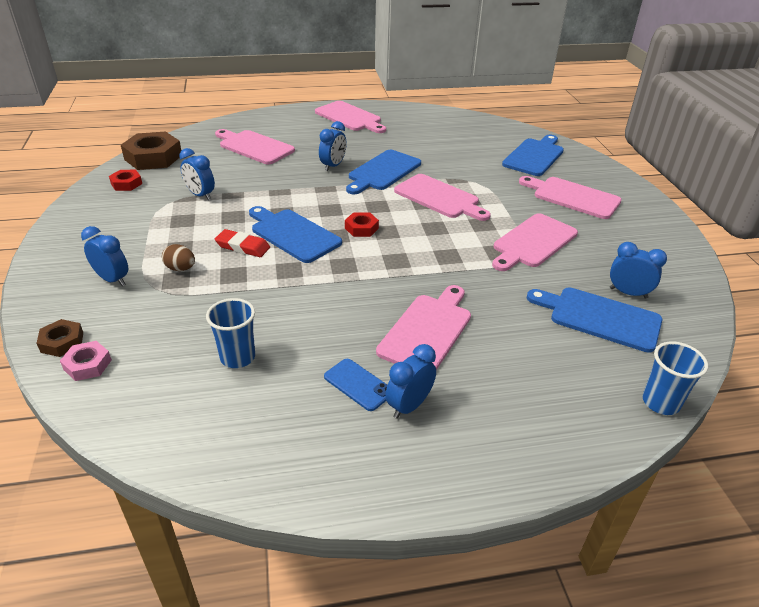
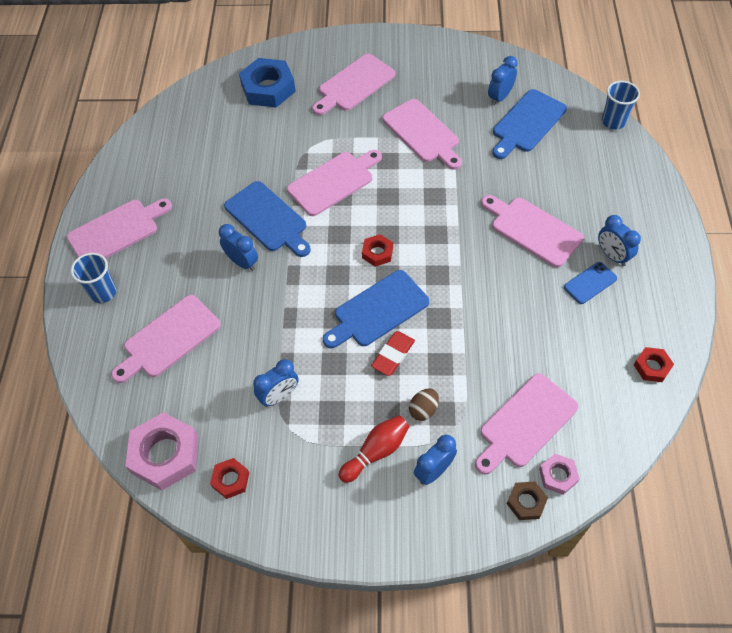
camera: 75 degrees left, 20 degrees up
brown nut [121,131,181,170] -> pink nut [125,412,198,490]
blue cup [206,298,255,368] -> blue cup moved to [71,253,116,303]
blue cutting board [502,135,564,176] -> blue nut [239,58,296,108]
none -> red bowling pin [339,415,409,483]
none -> pink cutting board [475,373,578,474]
none -> red nut [634,347,674,382]

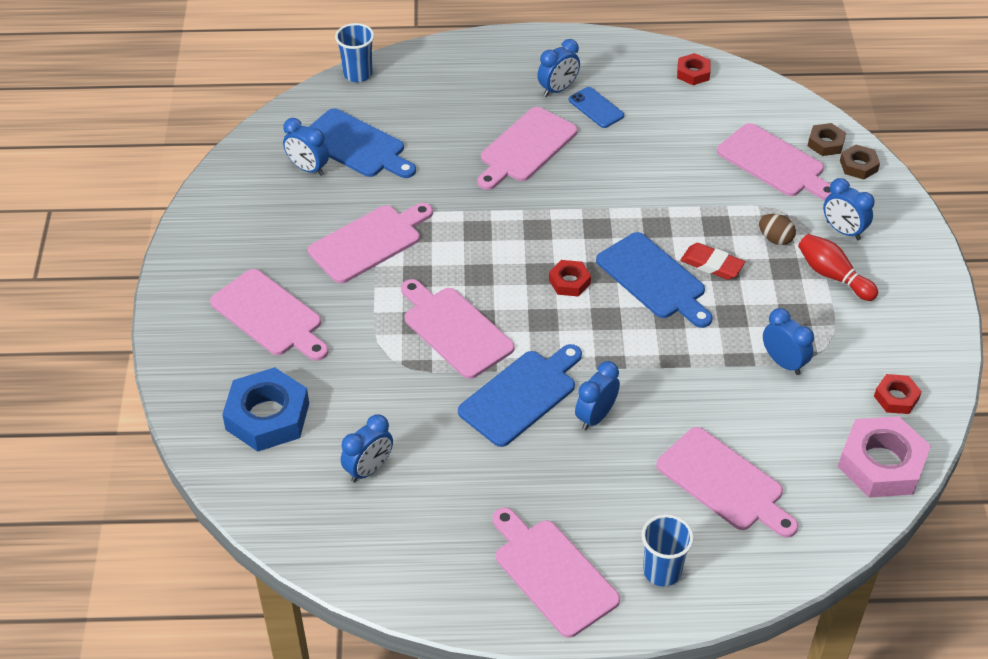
camera: 95 degrees left, 10 degrees down
pink nut [539,454,580,495] -> brown nut [808,123,846,156]
none -> blue clock [341,414,393,482]

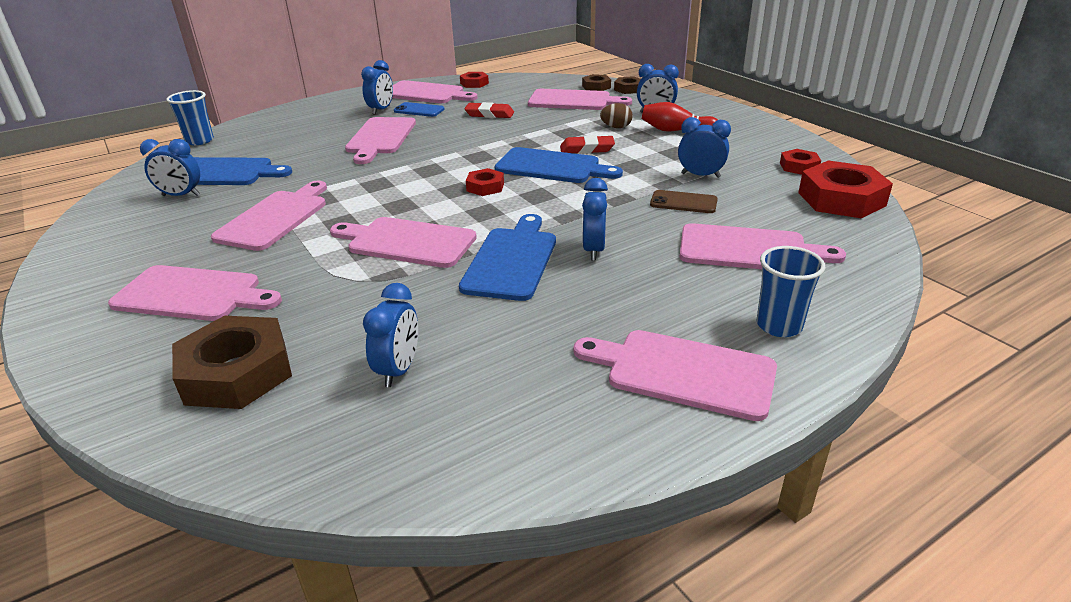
camera: 30 degrees left, 15 degrees down
blue nut [222,367,309,452] -> brown nut [172,316,292,409]
pink nut [838,416,931,498] -> red nut [798,161,893,218]
none -> pink cutting board [392,80,477,103]
none -> red eraser [464,102,514,118]
none -> brown phone [650,190,718,213]

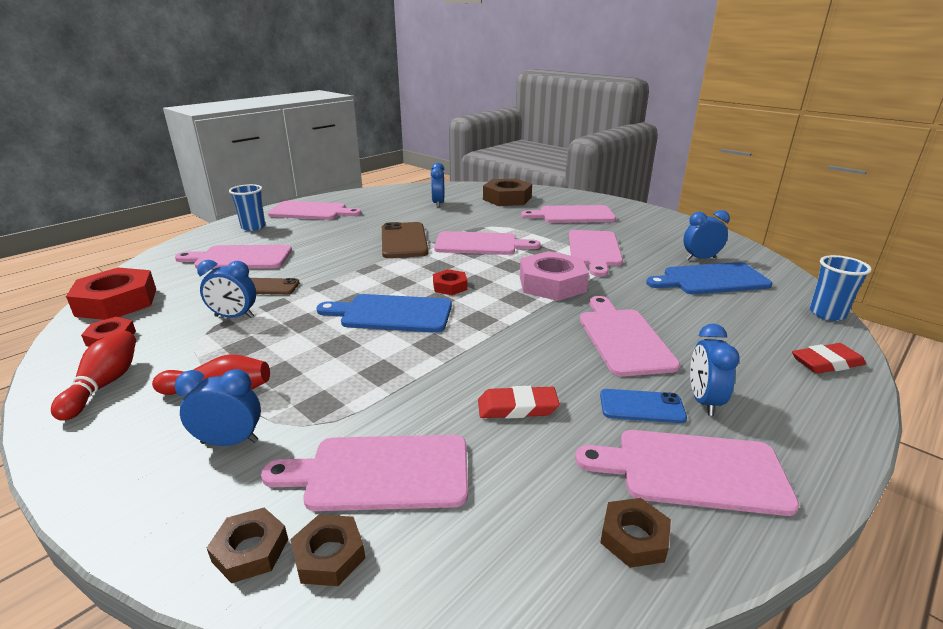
camera: 165 degrees right, 5 degrees down
blue cutting board [459,214,556,301] -> brown phone [382,222,429,258]
red nut [460,72,489,88] -> brown nut [600,498,671,568]
red eraser [560,135,615,154] -> red eraser moved to [792,343,866,374]
blue clock [582,178,608,260] -> none
brown egg [600,103,633,128] -> none
none -> red bowling pin [51,330,136,421]
none -> pink nut [520,251,589,301]

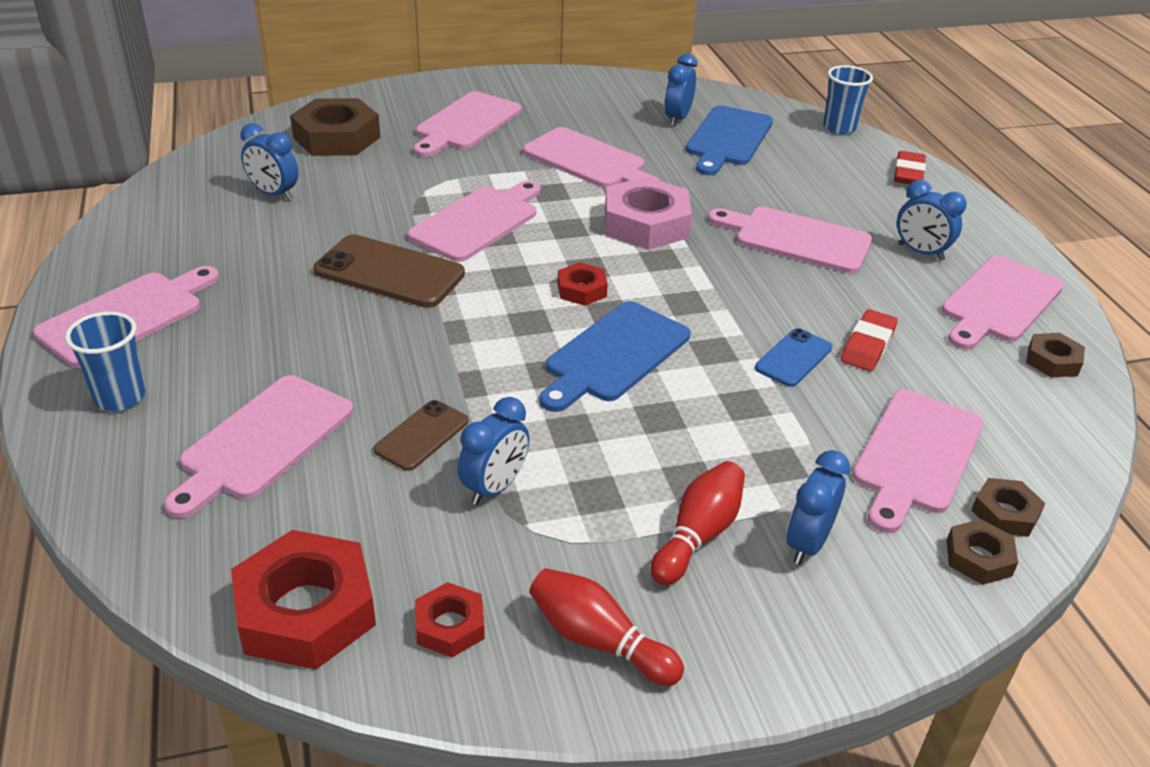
camera: 60 degrees left, 10 degrees up
blue phone [600,389,687,423] -> blue phone moved to [755,328,833,387]

